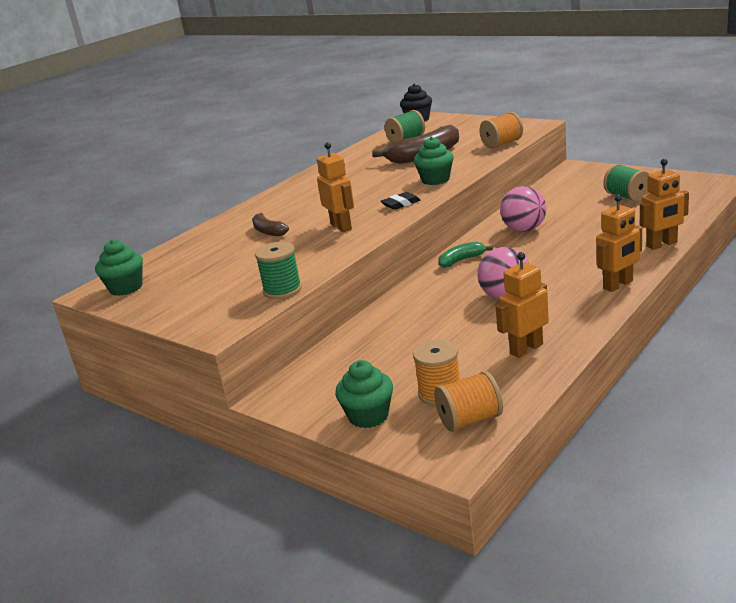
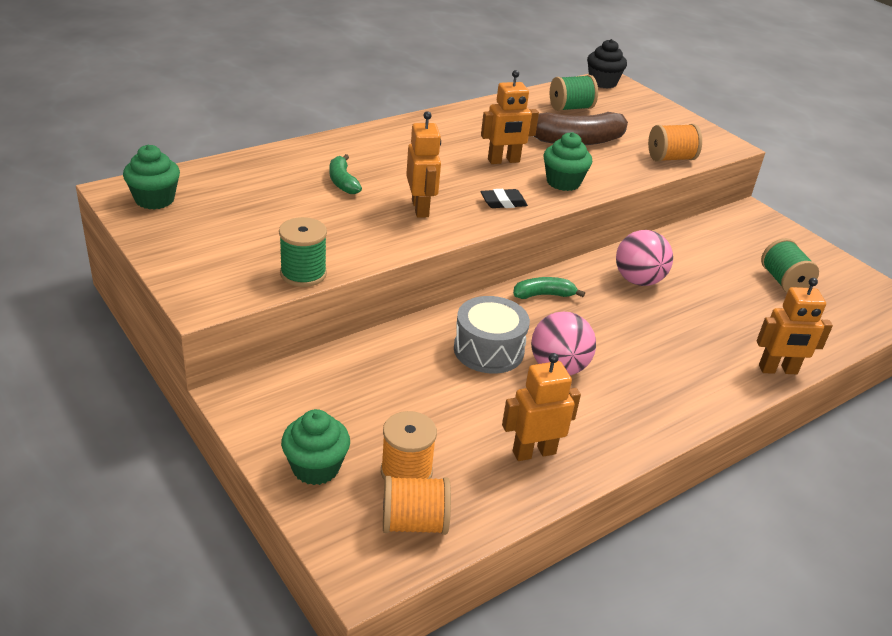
camera: 10 degrees right, 10 degrees up
brown banana [252,213,289,236] -> green banana [329,154,362,194]
orange robot [596,194,642,292] -> orange robot moved to [481,70,539,164]
none -> grey drum [454,296,530,374]

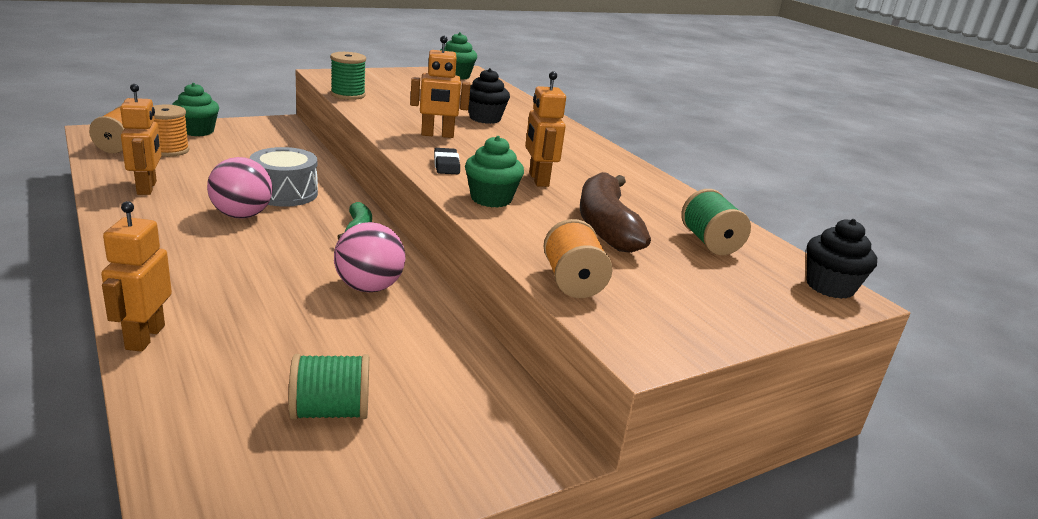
camera: 95 degrees right, 10 degrees down
green banana [329,154,362,194] -> black cupcake [468,68,510,124]

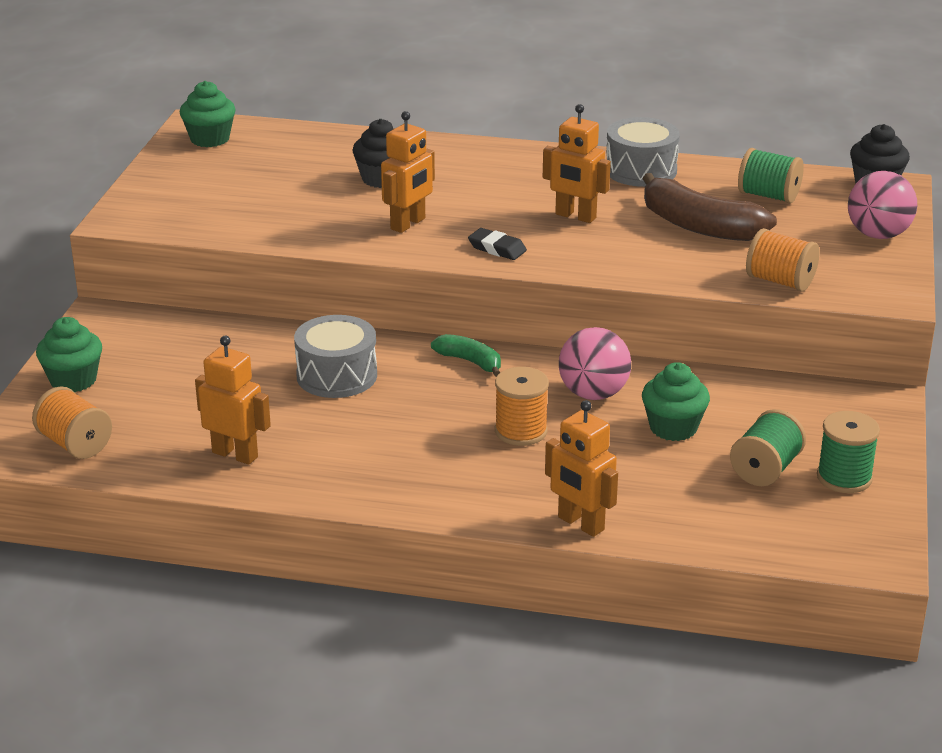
camera: 45 degrees left, 5 degrees up
orange spool [153,104,189,157] -> orange spool moved to [495,367,549,446]
pink ball [207,157,273,219] -> pink ball moved to [848,171,917,239]
green spool [330,52,366,100] -> green spool moved to [817,411,880,493]
green cupcake [465,136,524,208] -> green cupcake moved to [642,362,710,441]
none -> grey drum [606,117,680,187]

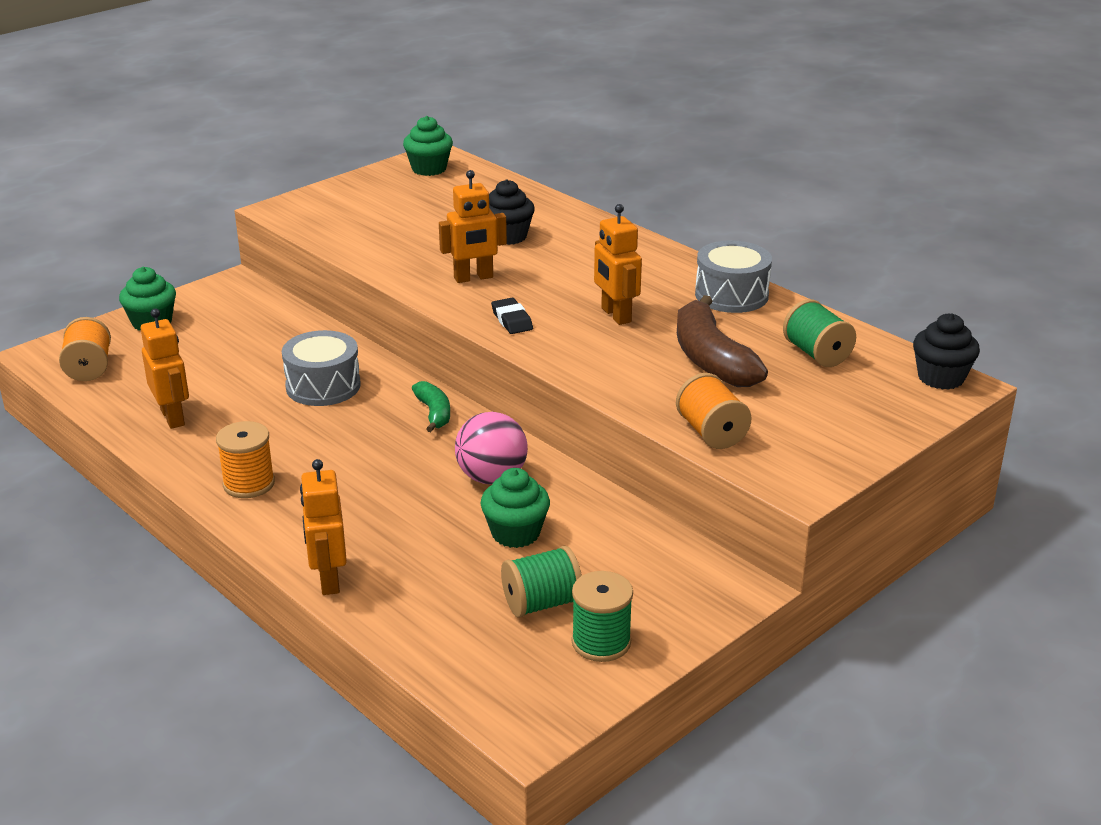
camera: 35 degrees right, 0 degrees up
orange spool [495,367,549,446] -> orange spool moved to [216,421,275,498]
pink ball [848,171,917,239] -> none

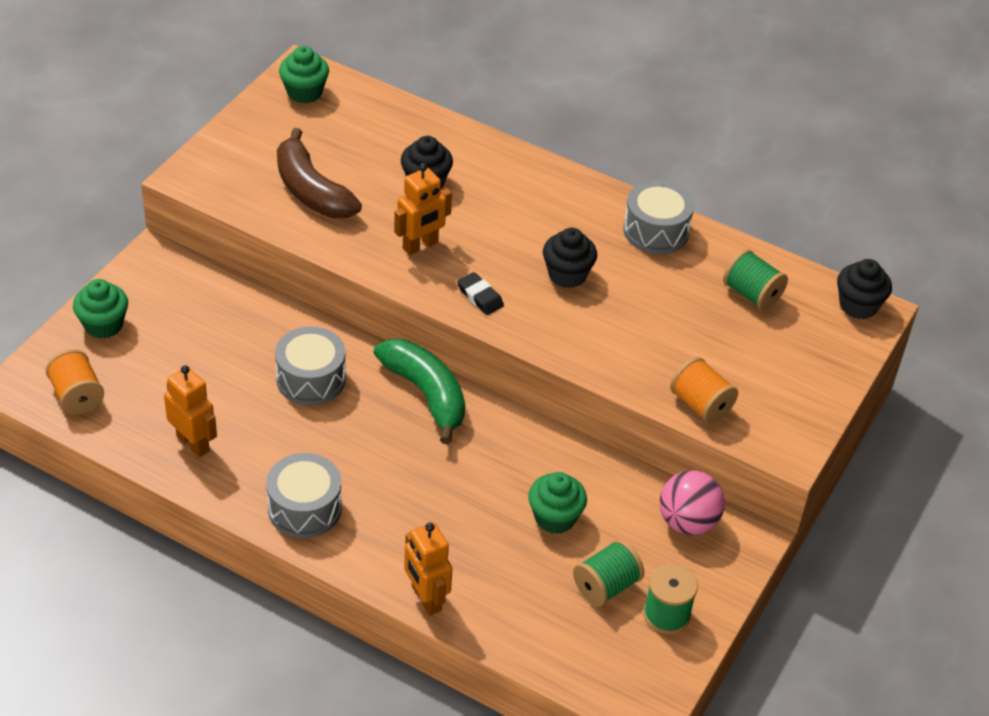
camera: 20 degrees left, 15 degrees up
orange spool [216,421,275,498] -> grey drum [266,453,342,538]
green banana [412,381,450,432] -> green banana [374,339,465,444], size x1.86
pink ball [455,412,528,484] -> pink ball moved to [660,470,725,535]
orange robot [594,204,642,325] -> black cupcake [543,228,597,288]
brown banana [677,295,768,387] -> brown banana moved to [277,128,362,218]

